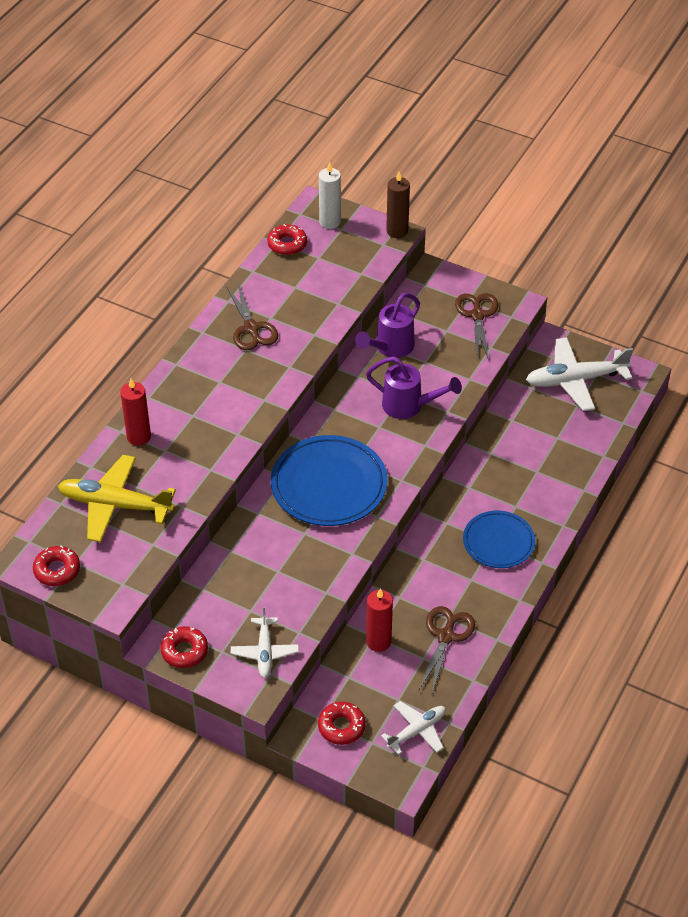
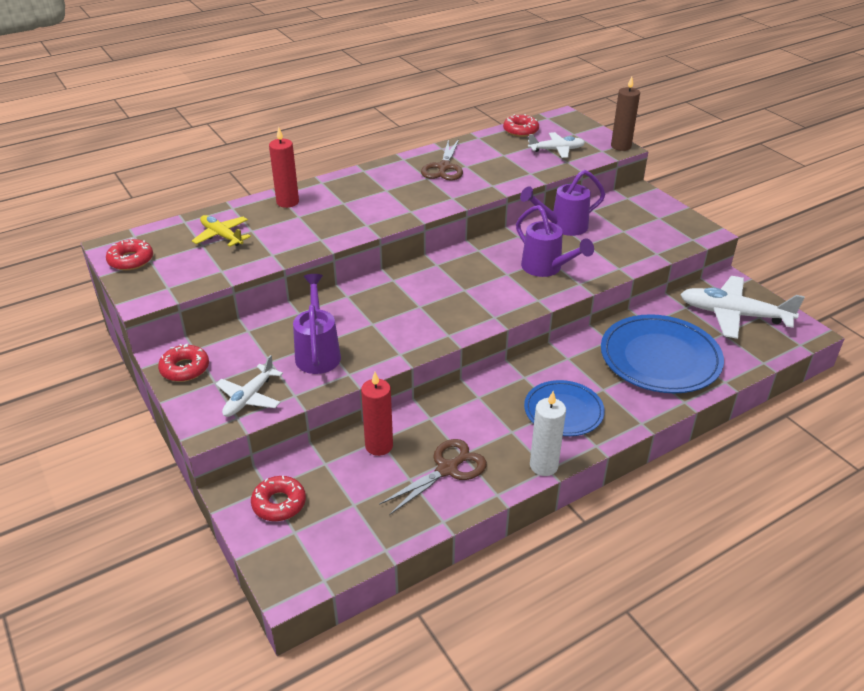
camera: 30 degrees right, 10 degrees down
yellow plane [58,455,176,542] -> yellow plane [192,215,251,247], size x0.59
blue plate [271,435,388,526] -> blue plate moved to [601,314,724,393]
white candle [319,162,341,229] -> white candle moved to [530,391,566,476]
white plane [381,701,446,755] -> white plane moved to [528,132,585,158]
brown scissors [455,293,498,359] -> none
none -> purple watering can [293,274,341,374]

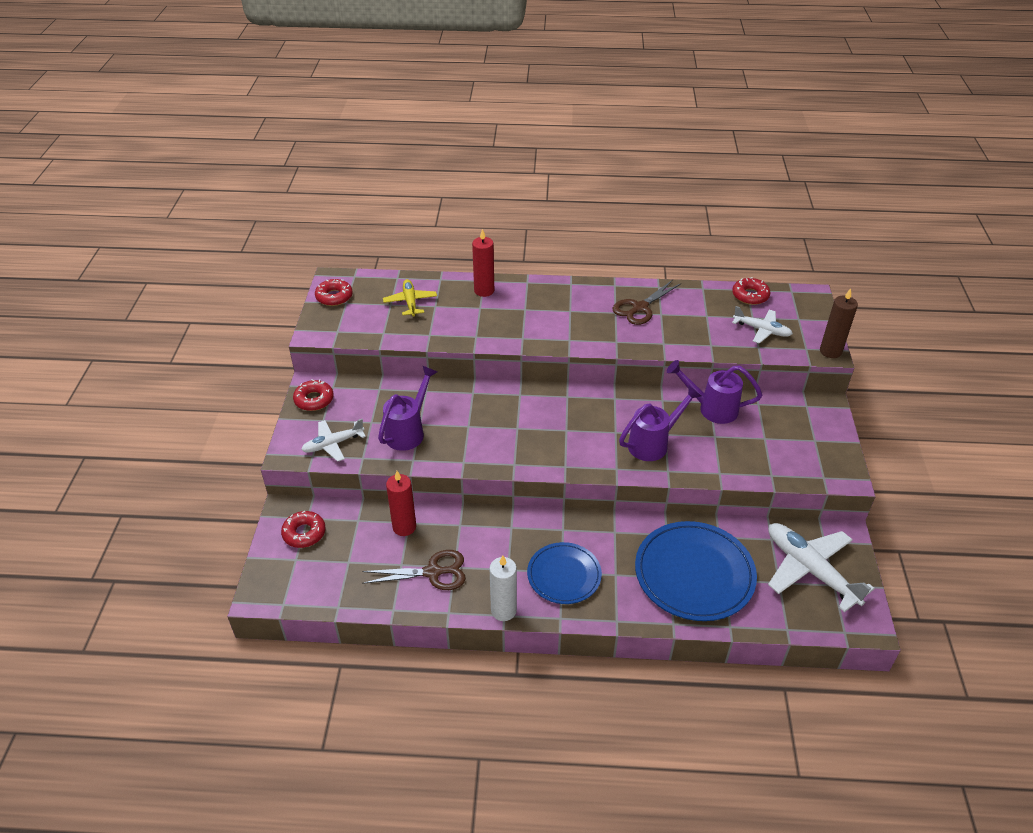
camera: 35 degrees right, 5 degrees up
purple watering can [516,205,594,277] -> purple watering can turned 120 degrees counterclockwise [619,386,701,461]

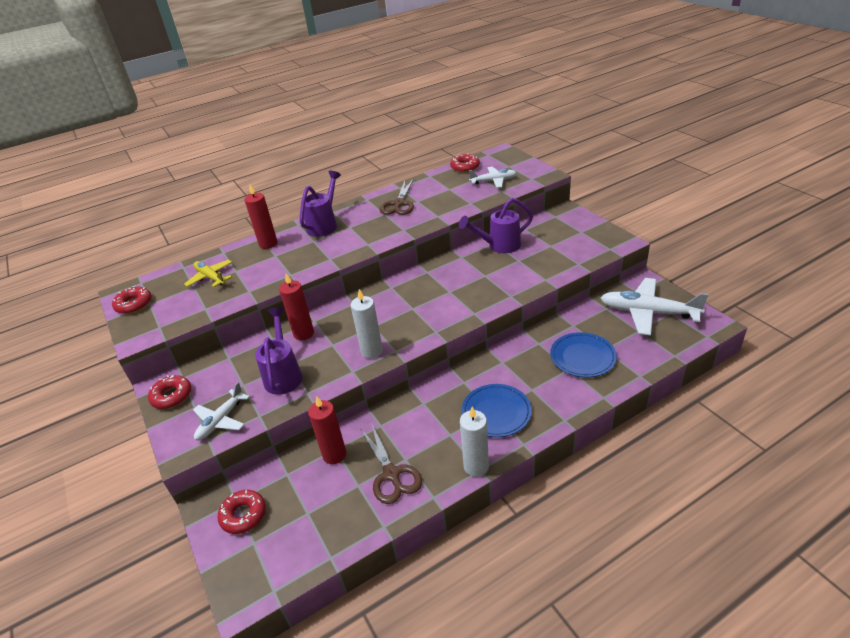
camera: 30 degrees left, 5 degrees down
brown scissors [362,550,466,590] -> brown scissors turned 105 degrees clockwise [360,425,422,504]
purple watering can [619,386,701,461] -> purple watering can moved to [300,171,341,237]
blue plate [635,521,757,621] -> blue plate [550,332,617,377], size x0.62
brown candle [820,288,858,358] -> none
none -> red candle [279,274,314,340]
none -> white candle [351,289,383,359]

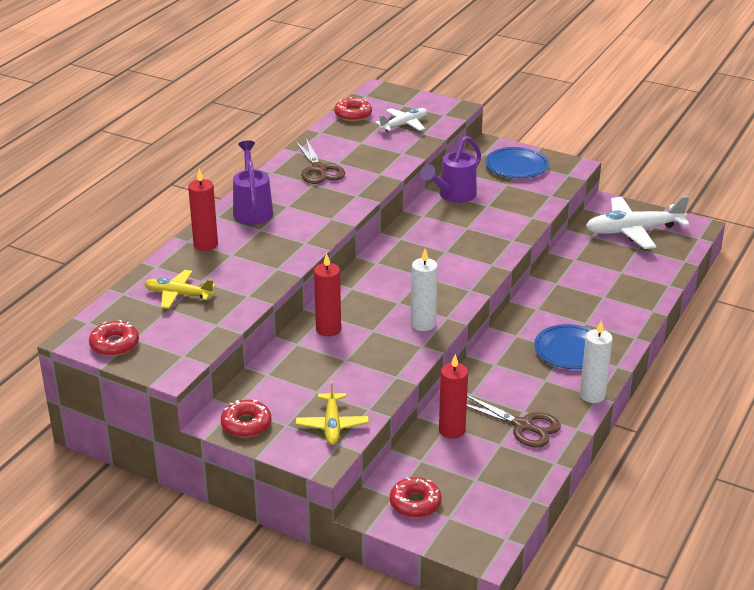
camera: 35 degrees left, 5 degrees down
white plane [193,382,250,440] -> yellow plane [296,380,369,445]
purple watering can [255,308,303,395] -> none
blue plate [550,332,617,377] -> blue plate moved to [485,147,549,178]

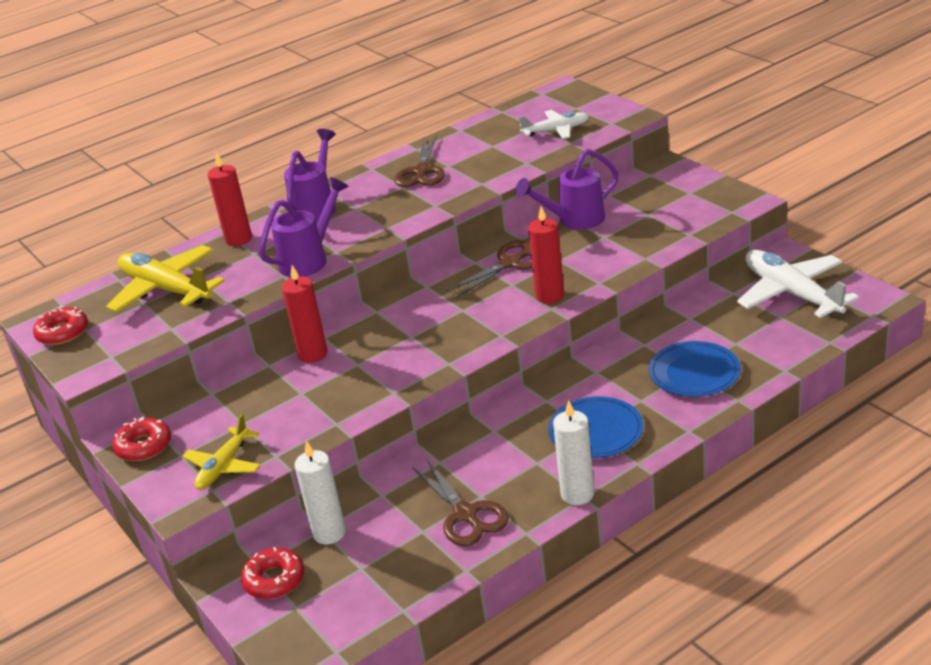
camera: 30 degrees right, 0 degrees up
yellow plane [144,270,216,309] -> yellow plane [106,245,225,312], size x1.70
red donut [334,97,372,121] -> none
white candle [411,249,438,331] -> white candle moved to [295,441,346,544]
red candle [439,354,468,439] -> red candle moved to [528,206,564,304]
blue plate [485,147,549,178] -> blue plate moved to [649,341,741,397]
white plane [586,196,690,249] -> white plane turned 45 degrees clockwise [737,250,859,318]
none -> purple watering can [259,177,349,277]
none -> brown scissors [445,240,532,298]

